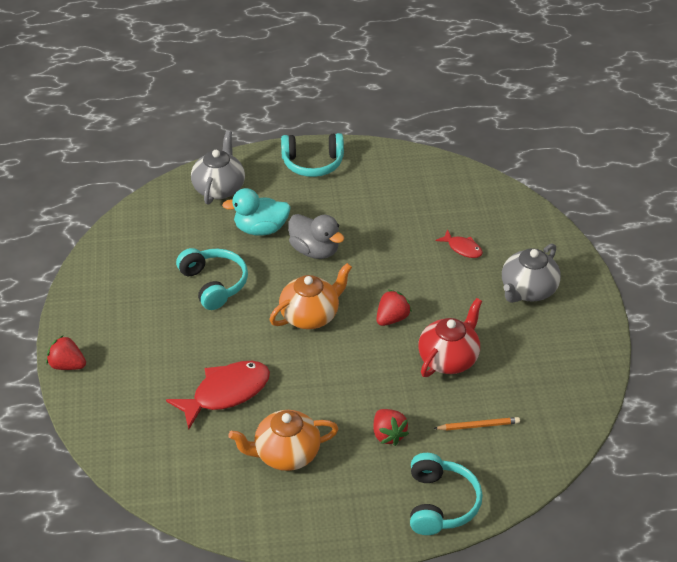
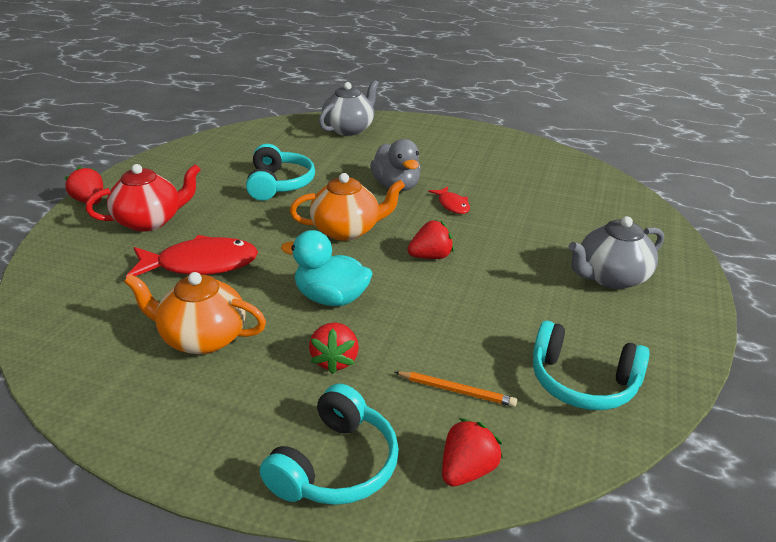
camera: 25 degrees right, 10 degrees down
turquoise duck [222,188,291,236] -> turquoise duck moved to [281,230,373,306]
turquoise headphones [281,133,344,177] -> turquoise headphones moved to [533,321,650,410]
red teapot [418,298,482,377] -> red teapot moved to [86,164,201,232]
red fish [436,229,483,258] -> red fish moved to [428,186,470,214]
none -> red strawberry [442,418,503,487]

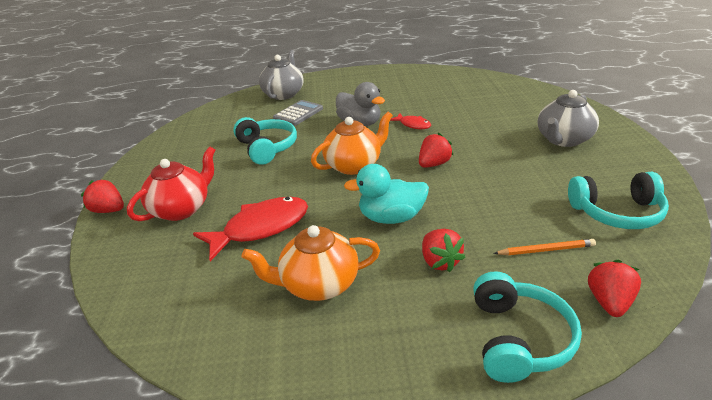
camera: 20 degrees left, 0 degrees up
none -> grey calculator [273,100,323,126]

